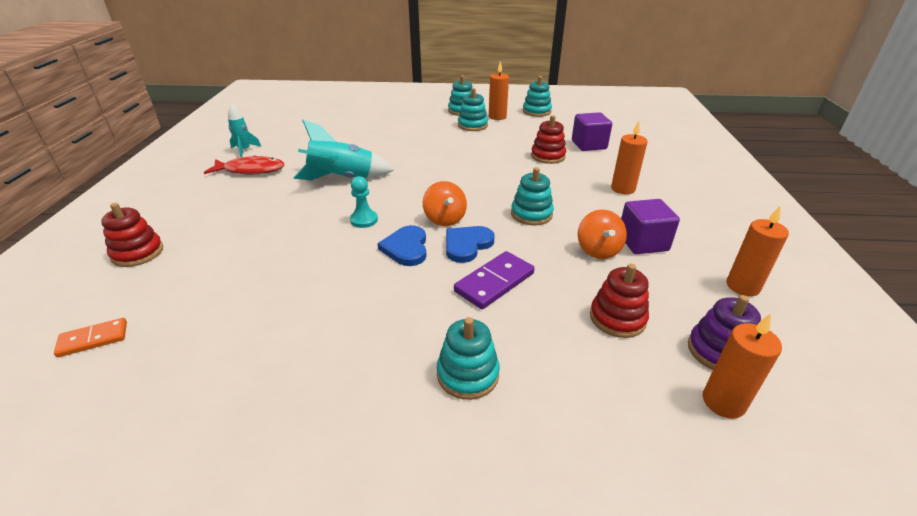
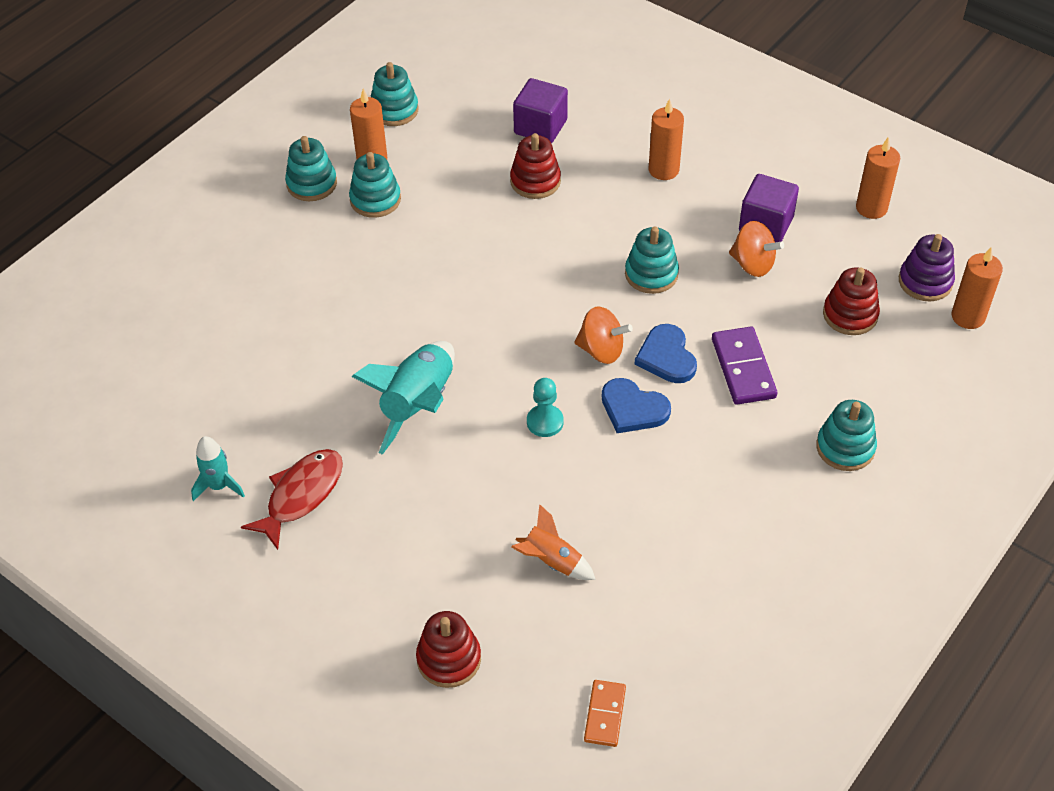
camera: 55 degrees left, 15 degrees up
none -> orange rocket [511,504,596,580]

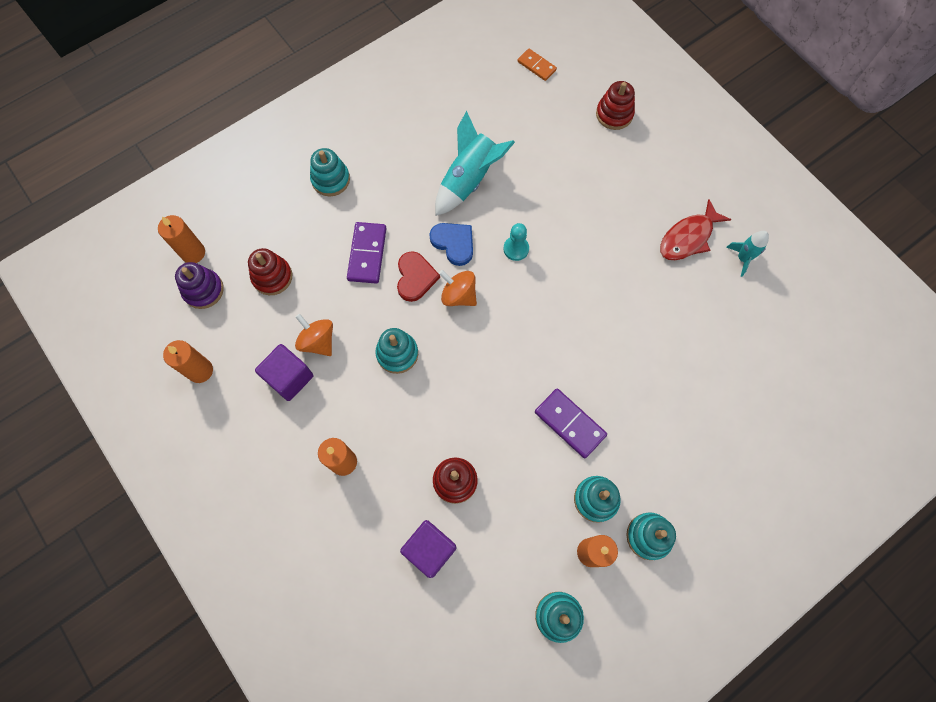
camera: 165 degrees left, 20 degrees up
turquoise rocket [351,341,455,455] -> turquoise rocket moved to [435,111,515,216]
orange rocket [511,504,596,580] -> none
orange domino [584,680,626,747] -> orange domino turned 75 degrees counterclockwise [518,49,557,81]
blue heart [635,324,697,383] -> red heart [397,251,440,302]
none -> purple domino [535,388,607,458]

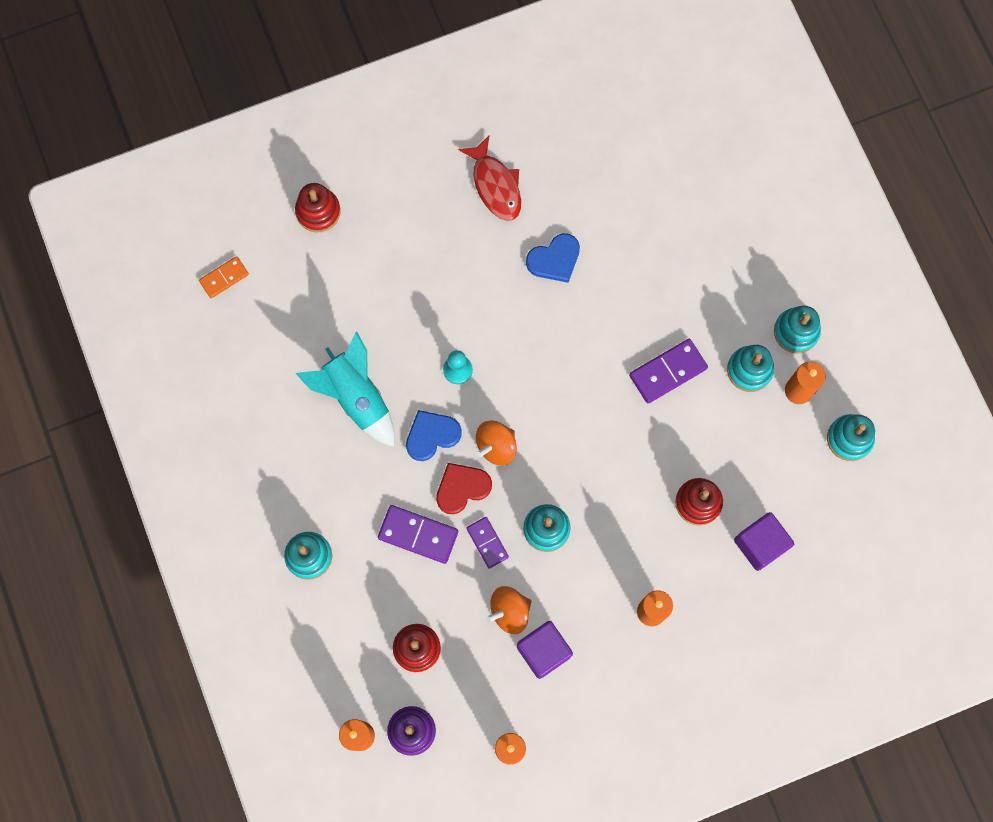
camera: 75 degrees left, 5 degrees up
red heart [397,251,440,302] -> red heart turned 45 degrees counterclockwise [436,463,492,514]
turquoise rocket [726,231,769,277] -> none
none -> purple domino [466,517,509,568]
none -> blue heart [526,233,580,283]

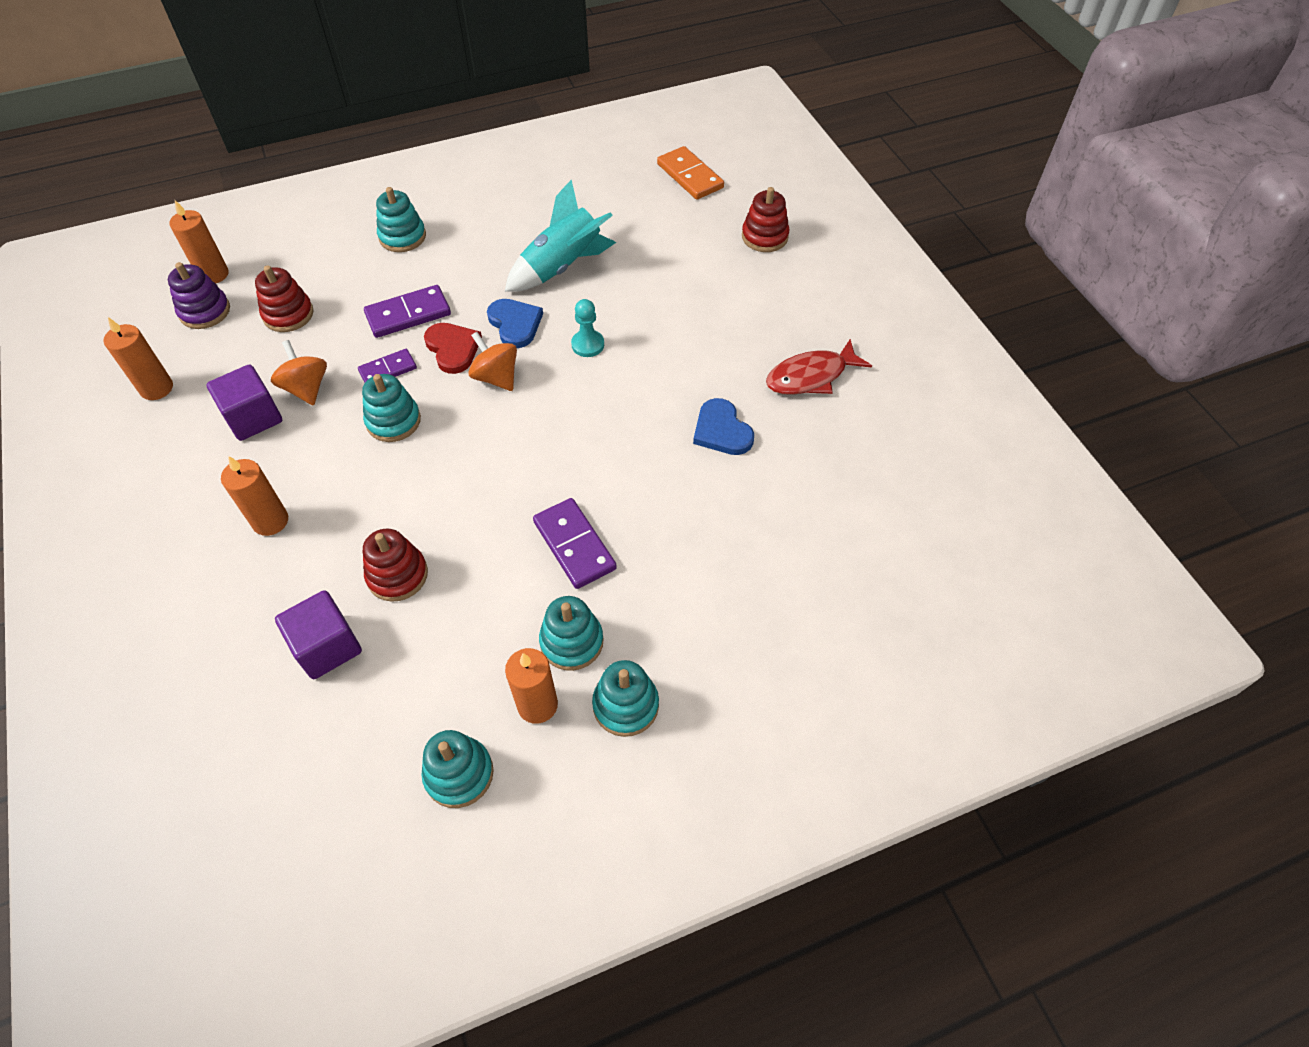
camera: 90 degrees right, 20 degrees down
orange domino [199,256,249,298] -> orange domino [657,146,724,200], size x1.56
purple domino [378,505,458,564] -> purple domino turned 45 degrees clockwise [364,285,451,338]

